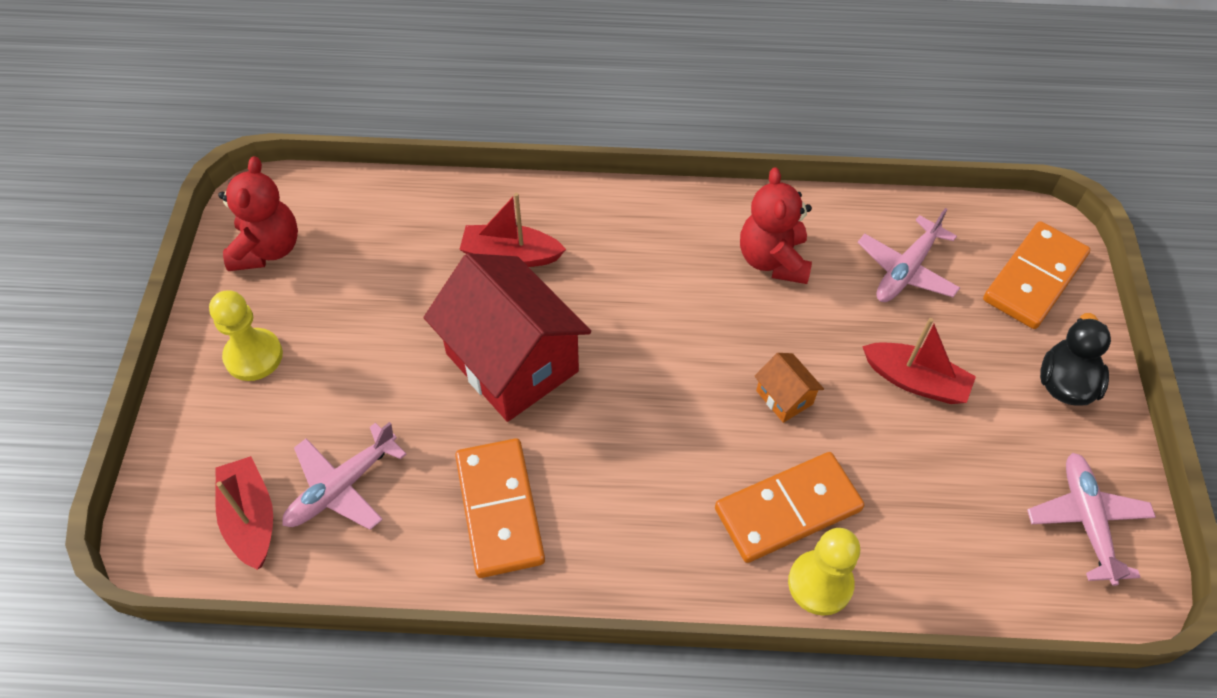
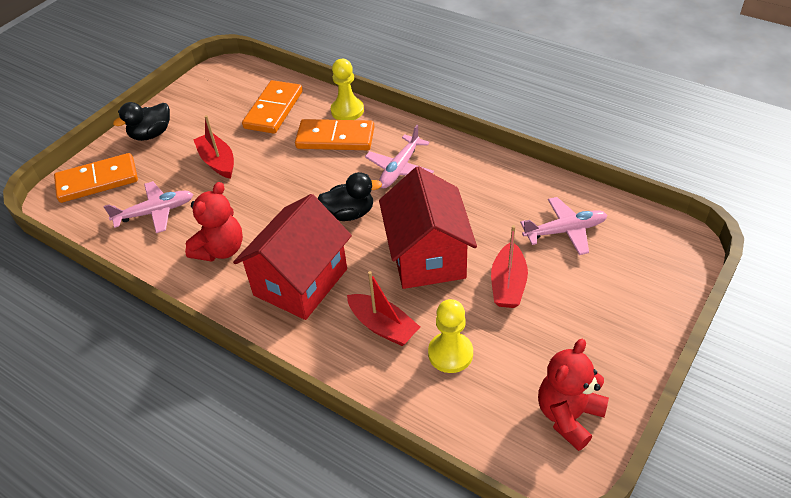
camera: 145 degrees left, 10 degrees down
yellow pawn [209,290,283,381] -> yellow pawn moved to [428,299,473,373]
red boat [215,456,273,570] -> red boat moved to [491,225,528,308]
orange domino [455,438,545,578] -> orange domino moved to [242,80,303,134]
orange house [754,353,824,423] -> none
pink plane [1027,453,1156,586] -> pink plane moved to [365,125,434,188]
none -> red house [233,194,352,320]
none -> black duck [318,172,382,221]

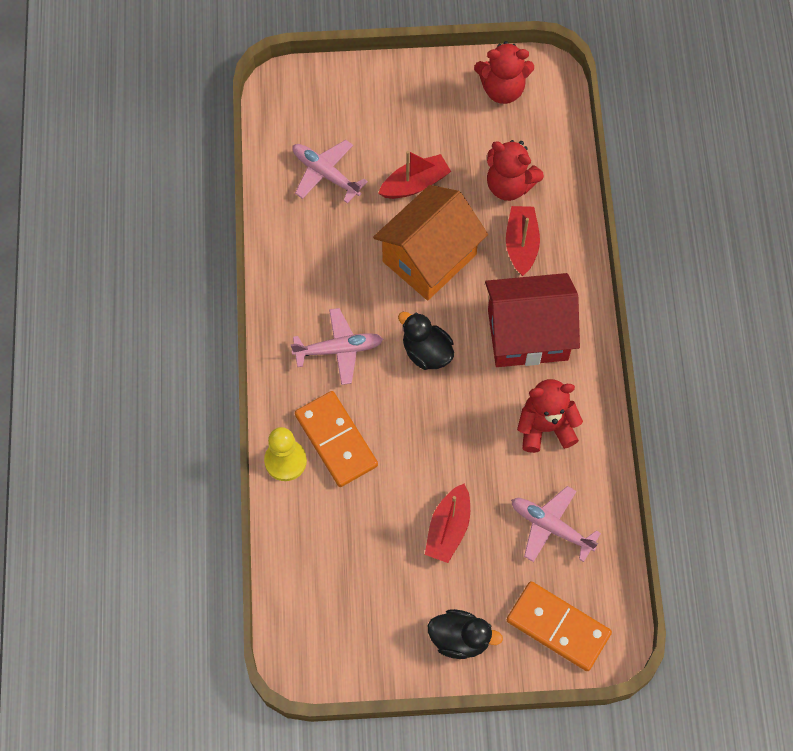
camera: 130 degrees left, 20 degrees up
orange domino [242,80,303,134] -> none
red house [379,166,477,289] -> orange house [373,185,488,301]
yellow pawn [428,299,473,373] -> red teddy bear [487,140,544,201]

